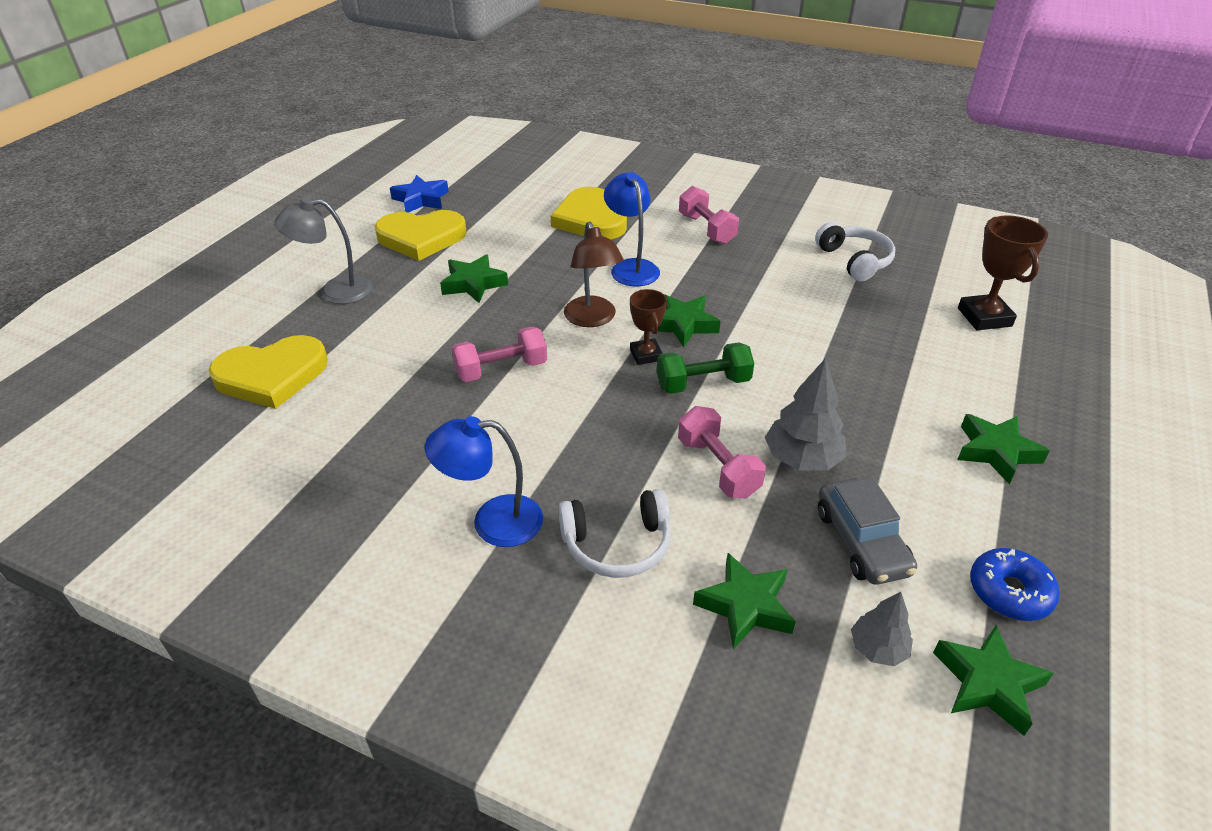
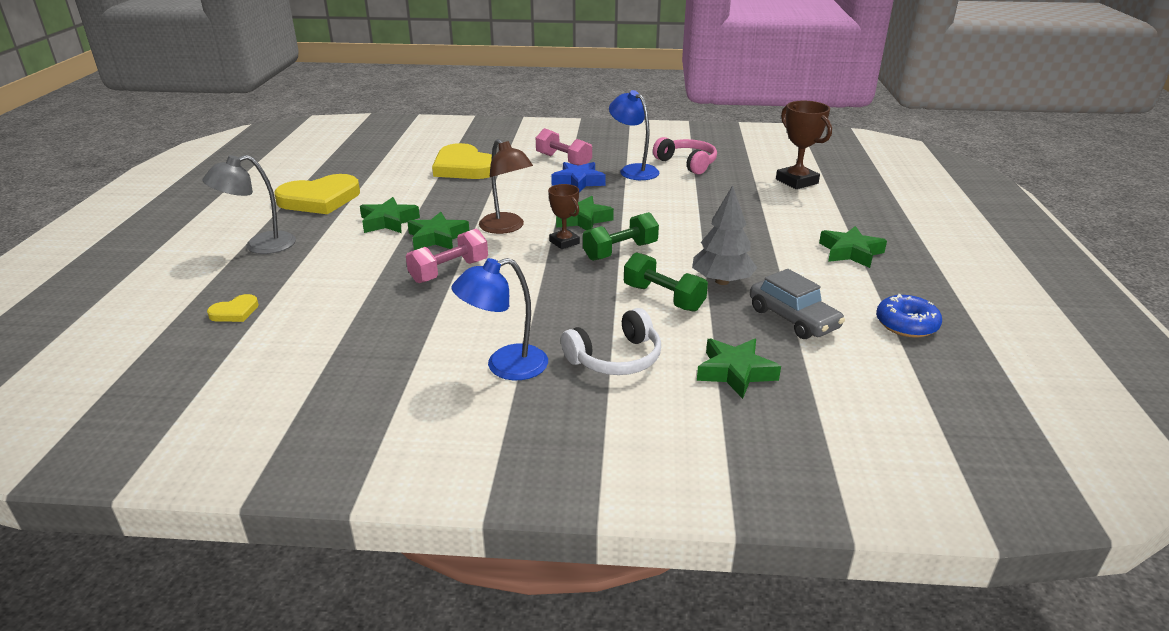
camera: 20 degrees left, 10 degrees down
yellow heart [209,335,328,409] -> yellow heart [207,294,259,322], size x0.46
blue star [390,175,449,213] -> blue star moved to [551,162,606,192]
blue lamp [604,172,660,286] -> blue lamp moved to [609,90,659,180]
pink dumbbell [678,406,766,498] -> green dumbbell [624,252,708,312]
white headphones [815,222,895,281] -> pink headphones [653,137,717,175]
grey tree [851,592,913,666] -> none
green star [933,625,1054,736] -> green star moved to [407,212,469,250]

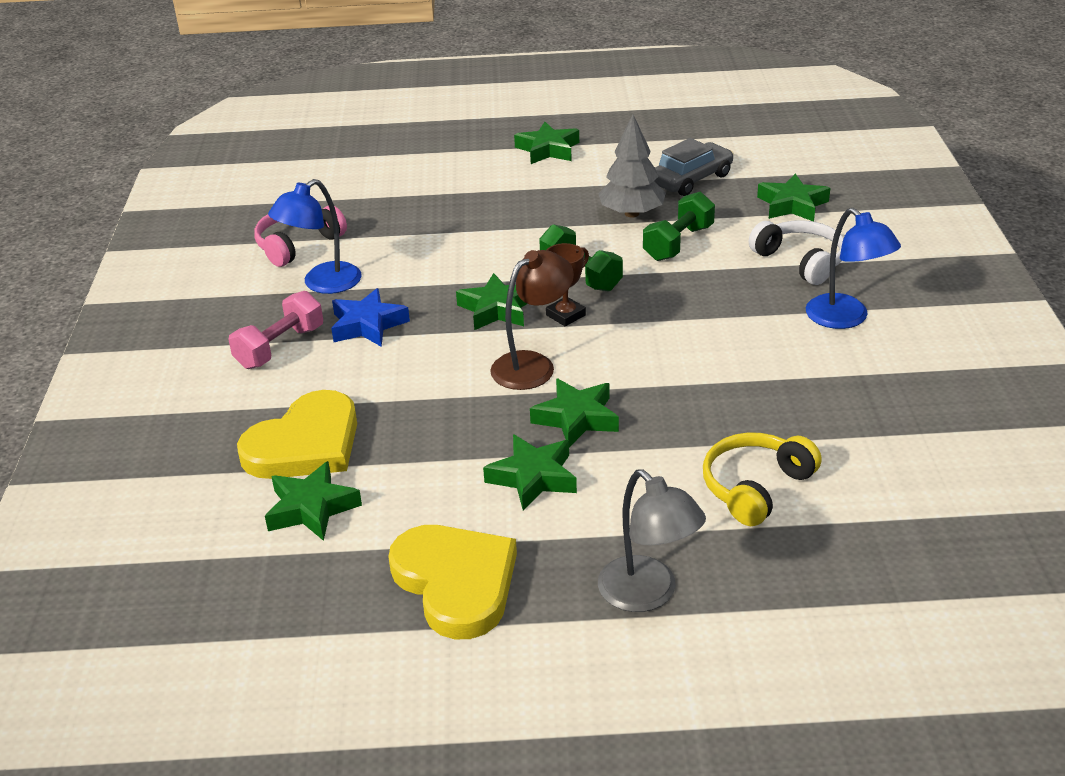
camera: 95 degrees left, 5 degrees up
yellow heart [207,294,259,322] -> none
pink dumbbell [406,229,488,283] -> none
brown trophy [776,101,832,189] -> none
blue donut [876,294,942,338] -> none
none -> green star [265,461,362,541]
none -> yellow headphones [703,432,822,526]

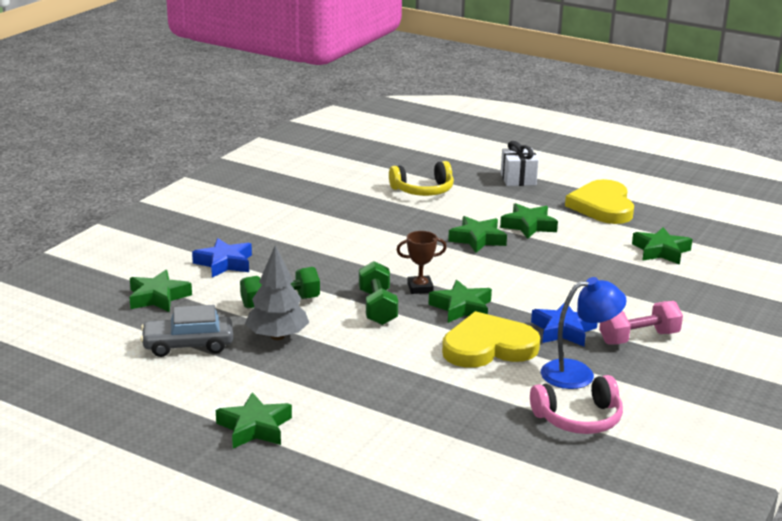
camera: 150 degrees left, 10 degrees down
yellow heart [237,390,357,479] -> yellow heart moved to [442,311,540,368]
brown lamp [490,250,574,390] -> none
grey lamp [598,469,706,612] -> white gift [501,141,539,186]
white headphones [749,220,844,285] -> blue star [192,238,252,278]
blue lamp [806,208,901,329] -> none

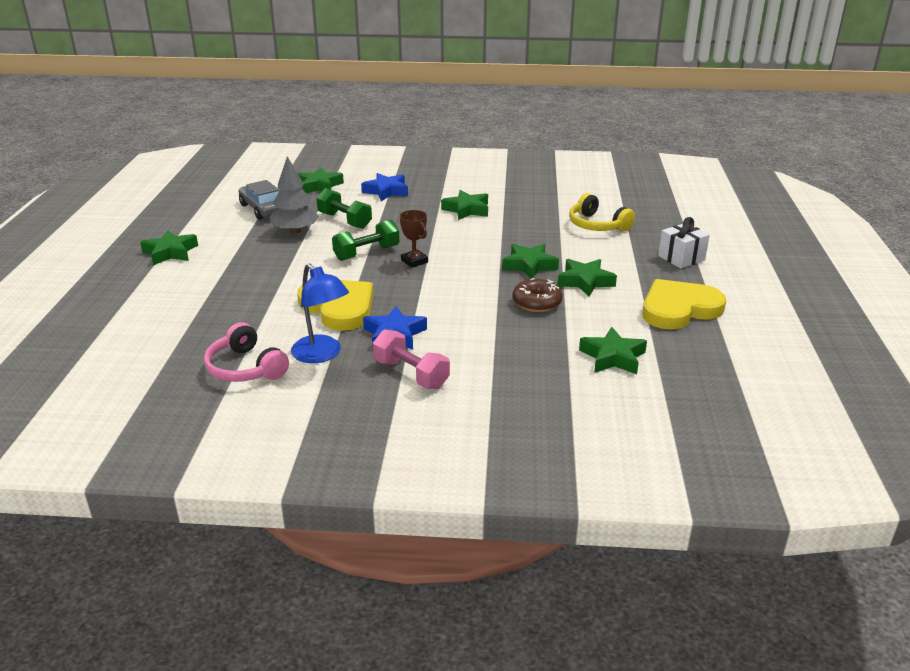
camera: 65 degrees right, 5 degrees up
green star [428,280,492,323] -> green star moved to [441,190,488,220]
none -> brown donut [512,278,563,312]

